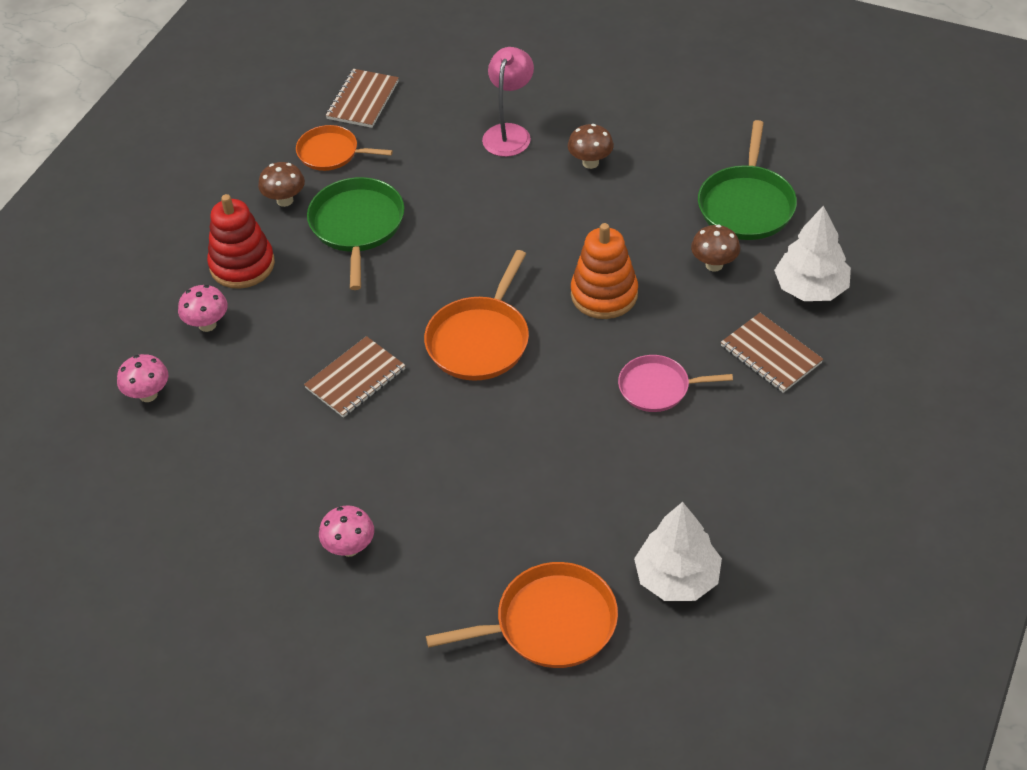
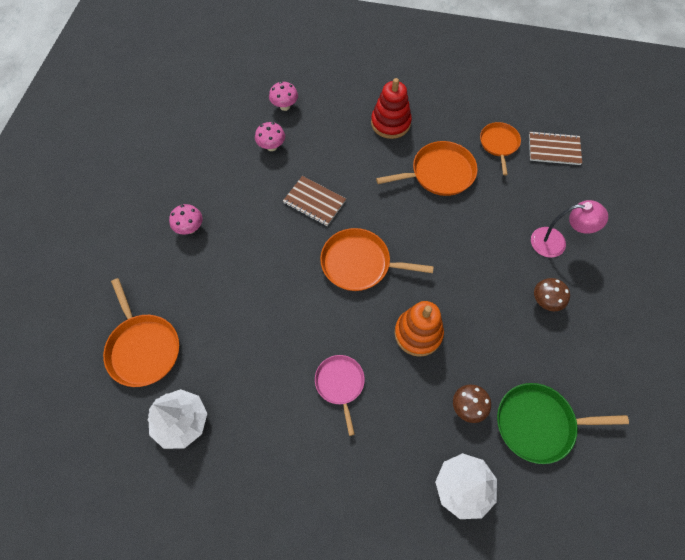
camera: 75 degrees right, 15 degrees up
pink mushroom [178,285,228,332] -> pink mushroom moved to [255,122,285,151]
brown mushroom [258,162,305,207] -> none
green pan [307,177,404,290] -> orange pan [376,141,478,196]
brown notebook [721,313,823,393] -> none

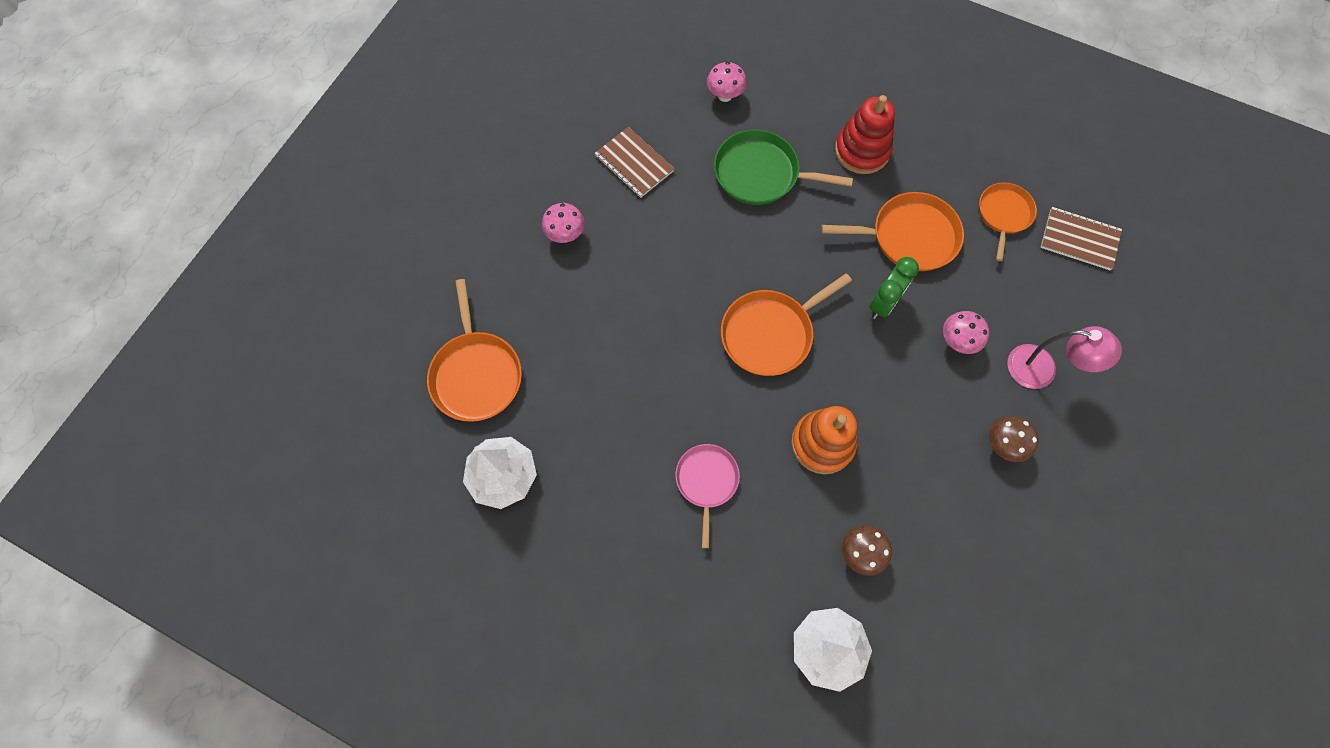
camera: 15 degrees right, 5 degrees up
pink mushroom [255,122,285,151] -> pink mushroom moved to [943,311,989,354]
brown notebook [283,176,346,226] -> brown notebook moved to [595,127,674,198]
orange pan [320,228,434,291] -> orange pan turned 60 degrees counterclockwise [721,273,852,376]
green pan [497,383,629,464] -> green pan moved to [714,129,853,205]
none -> green clock [869,257,919,319]

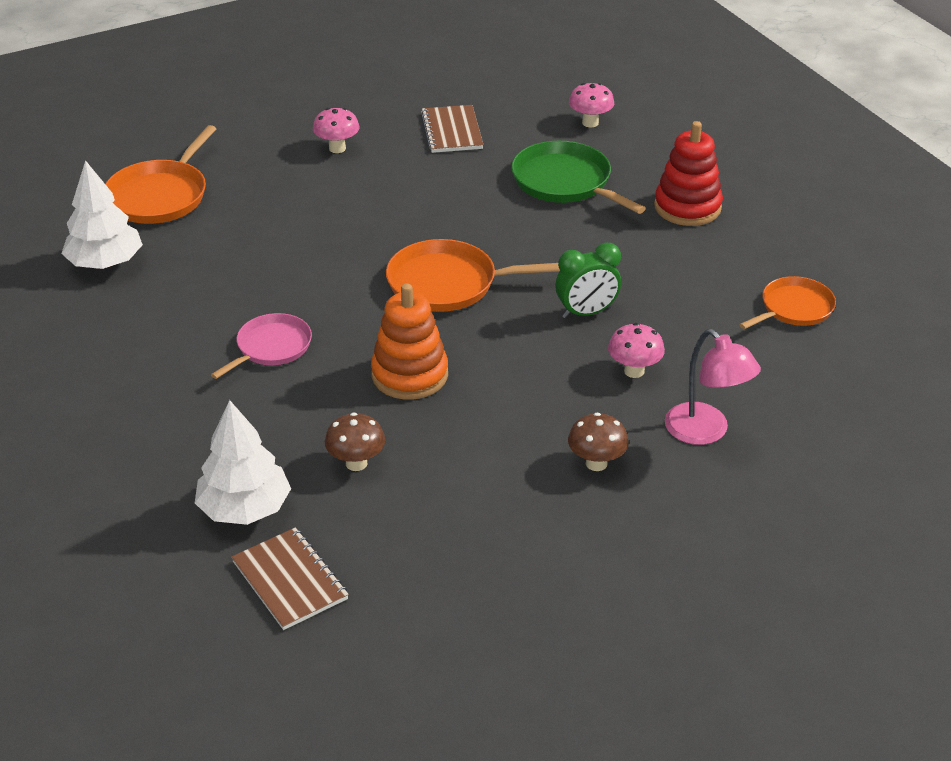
camera: 35 degrees right, 30 degrees down
orange pan [821,192,964,271] -> none
brown notebook [1041,207,1122,270] -> brown notebook moved to [231,527,349,630]

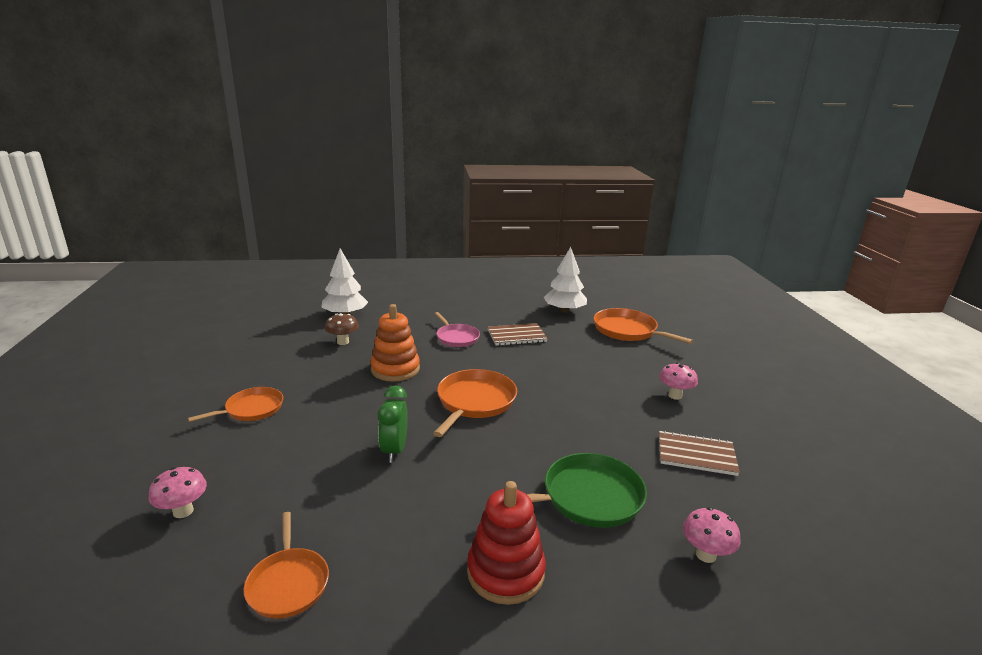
camera: 110 degrees right, 15 degrees down
brown notebook [231,527,349,630] -> brown notebook moved to [488,323,548,346]
brown mushroom [568,413,629,471] -> orange pan [188,387,283,422]
pink mushroom [608,323,665,378] -> pink mushroom moved to [149,467,207,518]
pink lamp [665,329,761,445] -> none

